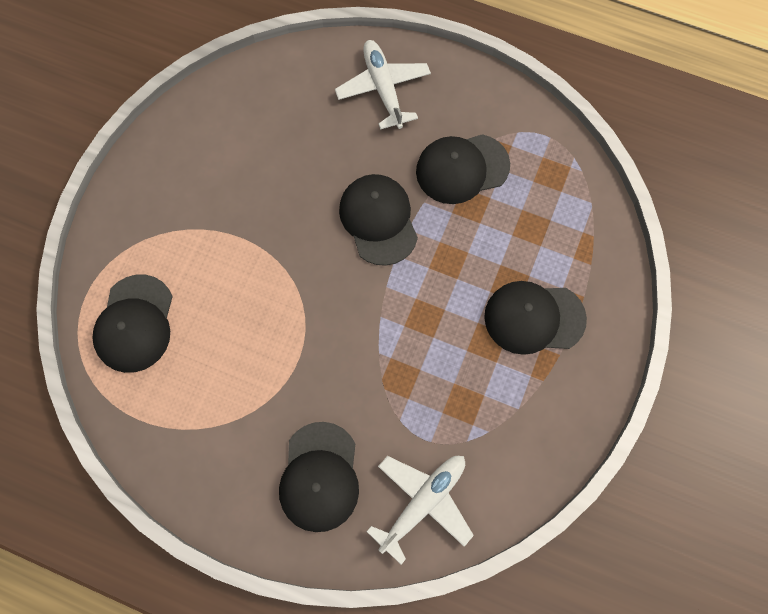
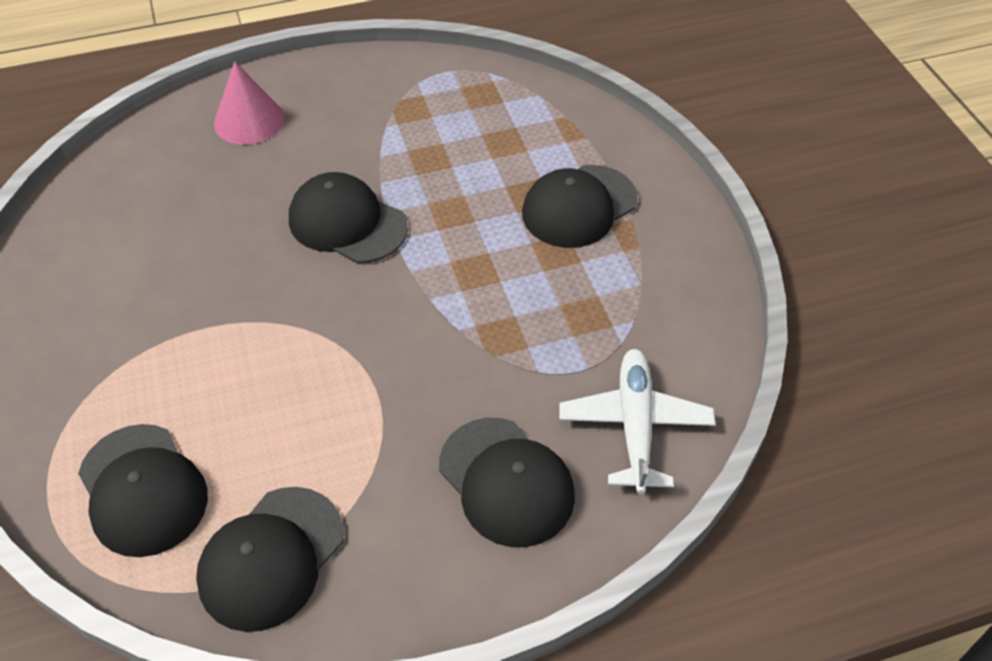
camera: 40 degrees left, 20 degrees down
white plane [335,40,431,130] -> pink cone [214,61,285,145]
black cap [416,134,510,204] -> black cap moved to [196,487,344,632]

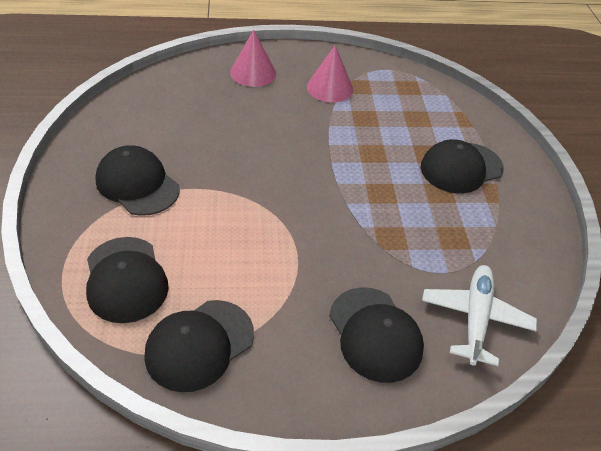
camera: 10 degrees right, 5 degrees down
black cap [289,172,408,263] -> black cap moved to [95,145,180,216]
none -> pink cone [307,46,353,102]

